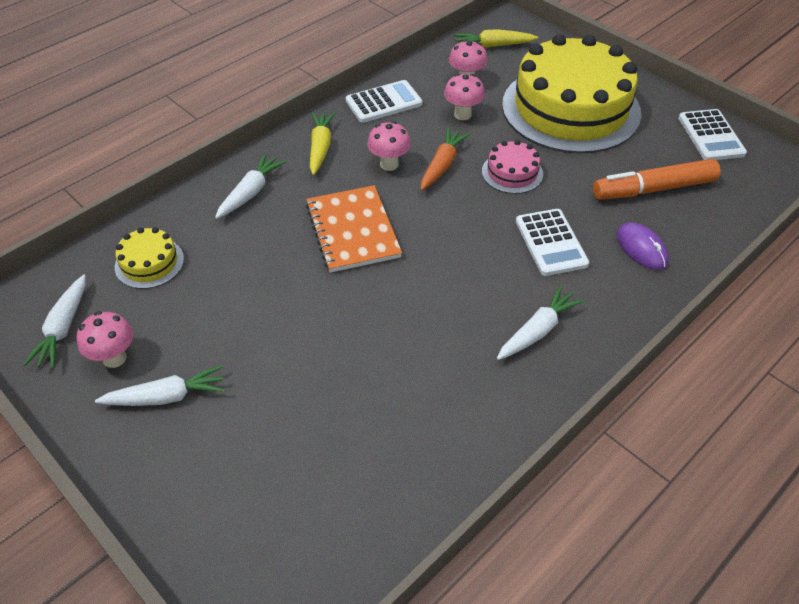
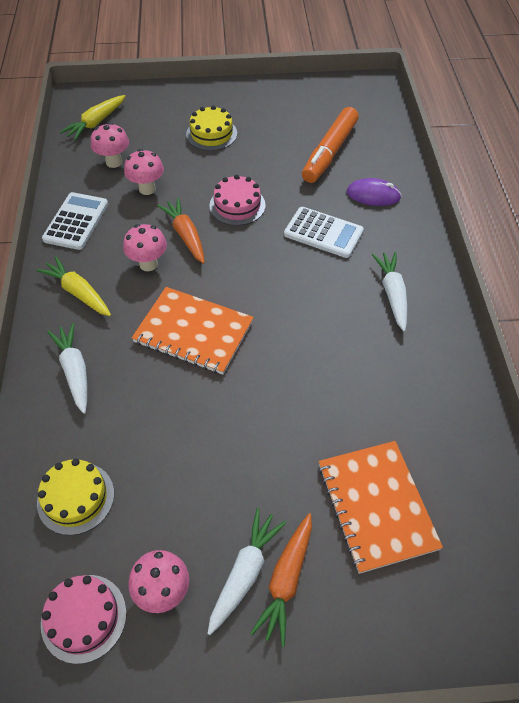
camera: 50 degrees left, 5 degrees up
white carrot [23,275,86,369] -> pink cake [41,575,127,664]
yellow cake [502,34,642,154] -> yellow cake [186,105,237,151], size x0.41
white calculator [678,109,747,160] -> none
none -> orange carrot [250,513,312,647]
none -> orange notebook [318,441,443,574]

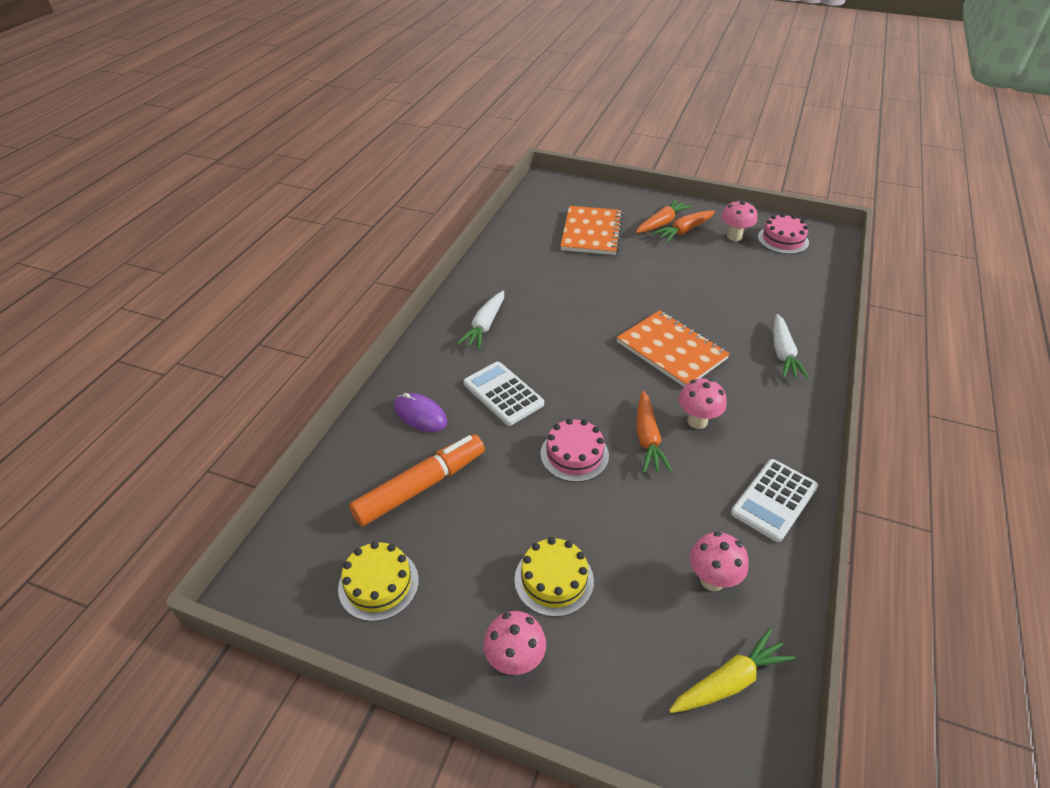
camera: 155 degrees left, 10 degrees down
yellow carrot [36,256,111,316] -> none
yellow cake [37,459,114,535] -> yellow cake moved to [338,541,419,622]
pink mushroom [124,149,164,195] -> pink mushroom moved to [483,611,546,675]
white carrot [208,508,286,635] -> orange carrot [653,210,715,242]

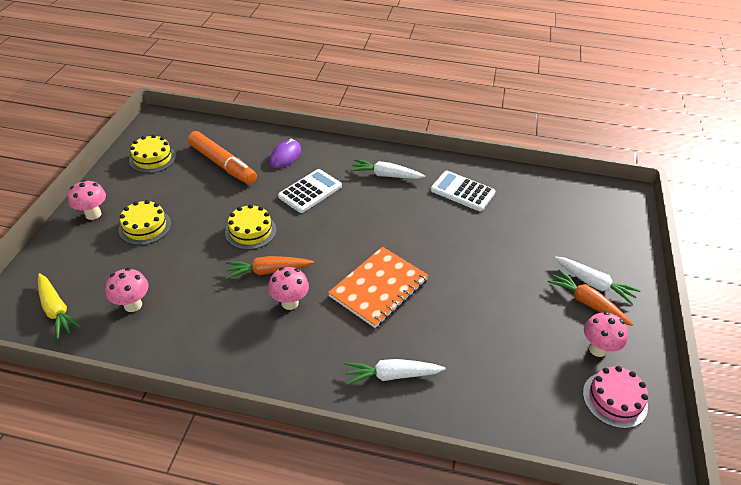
camera: 80 degrees right, 0 degrees up
pink cake [540,418,609,482] -> yellow cake [225,204,276,250]
orange notebook [560,206,623,255] -> none
orange carrot [636,199,692,233] -> white carrot [554,256,641,305]
white calculator [731,459,818,542] -> white calculator moved to [431,171,495,211]

